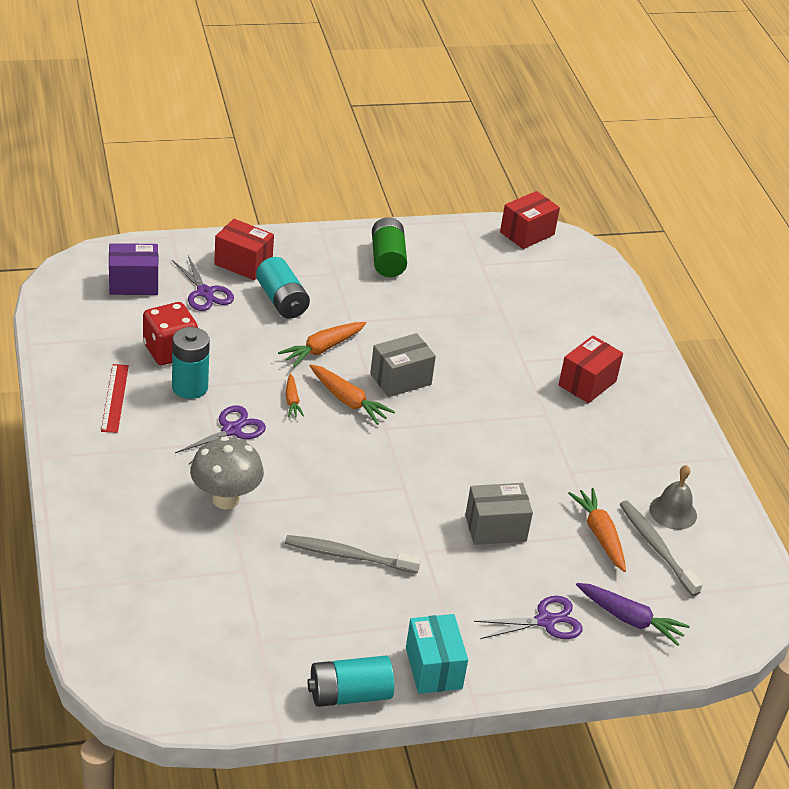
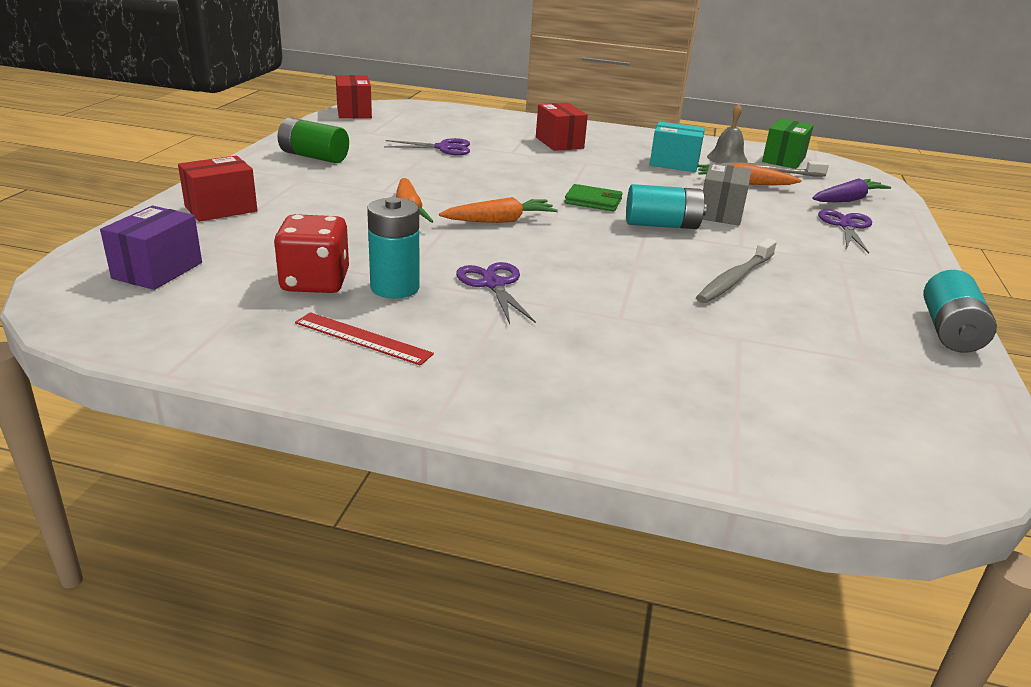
camera: 60 degrees left, 10 degrees down
purple scissors [172,256,234,311] -> purple scissors moved to [384,138,470,155]
grey mushroom [190,437,264,509] -> none
turquoise battery [256,257,310,319] -> turquoise battery moved to [626,184,707,229]
orange carrot [285,374,304,417] -> none
grey box [370,333,436,397] -> none
turquoise box [406,614,468,694] -> turquoise box moved to [650,122,705,172]
none -> green wallet [564,184,623,211]
none -> green box [762,119,814,169]

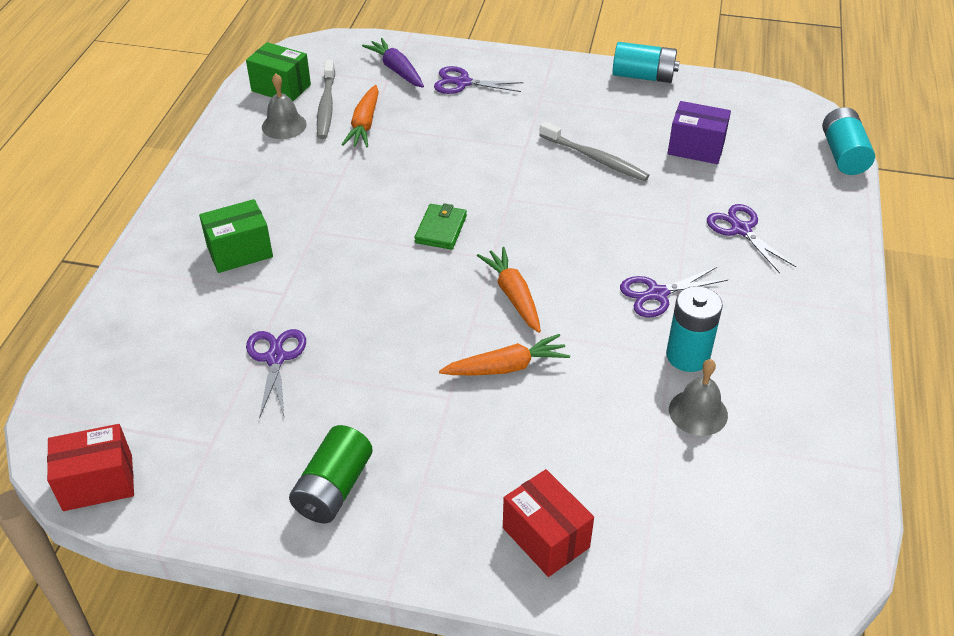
camera: 90 degrees left, 15 degrees up
purple box [100,206,202,290] -> purple box moved to [668,101,731,164]
red dice [274,214,349,293] -> grey bell [669,359,728,436]
red ruler [295,312,434,366] -> none
red box [536,103,588,151] -> green box [199,199,273,273]
turquoise battery [626,184,707,229] -> turquoise battery moved to [822,107,875,175]
turquoise box [650,122,705,172] -> none
grey box [702,163,751,226] -> none
none -> purple scissors [707,204,796,273]

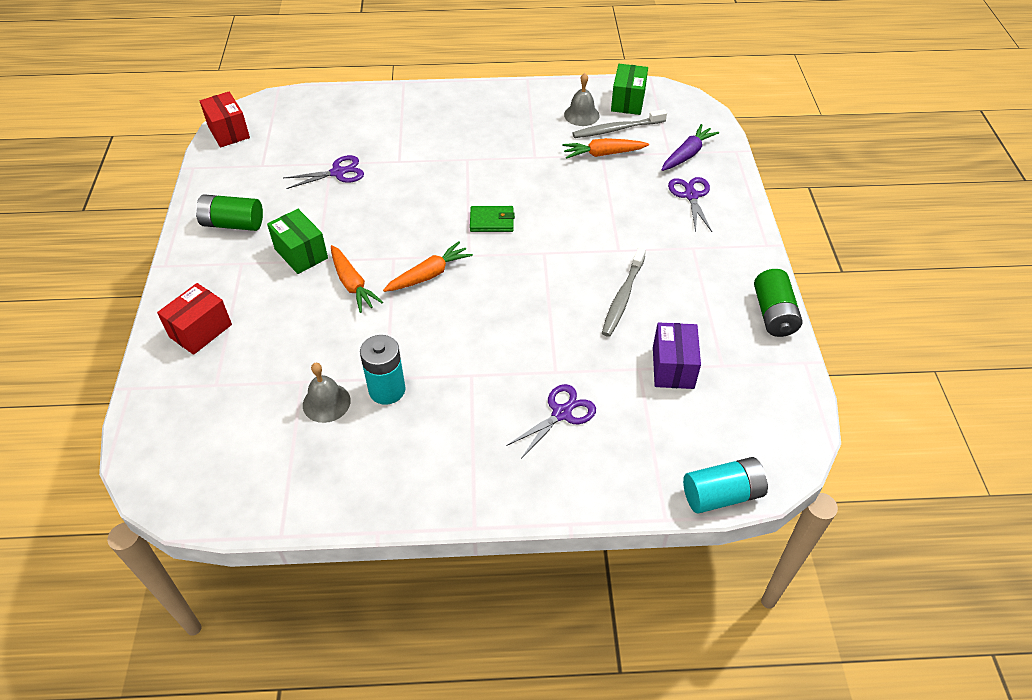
camera: 75 degrees right, 5 degrees up
green box [199,199,273,273] -> green box moved to [267,209,328,274]
turquoise battery [612,42,680,83] -> green battery [754,269,802,337]
purple scissors [620,267,728,317] -> none

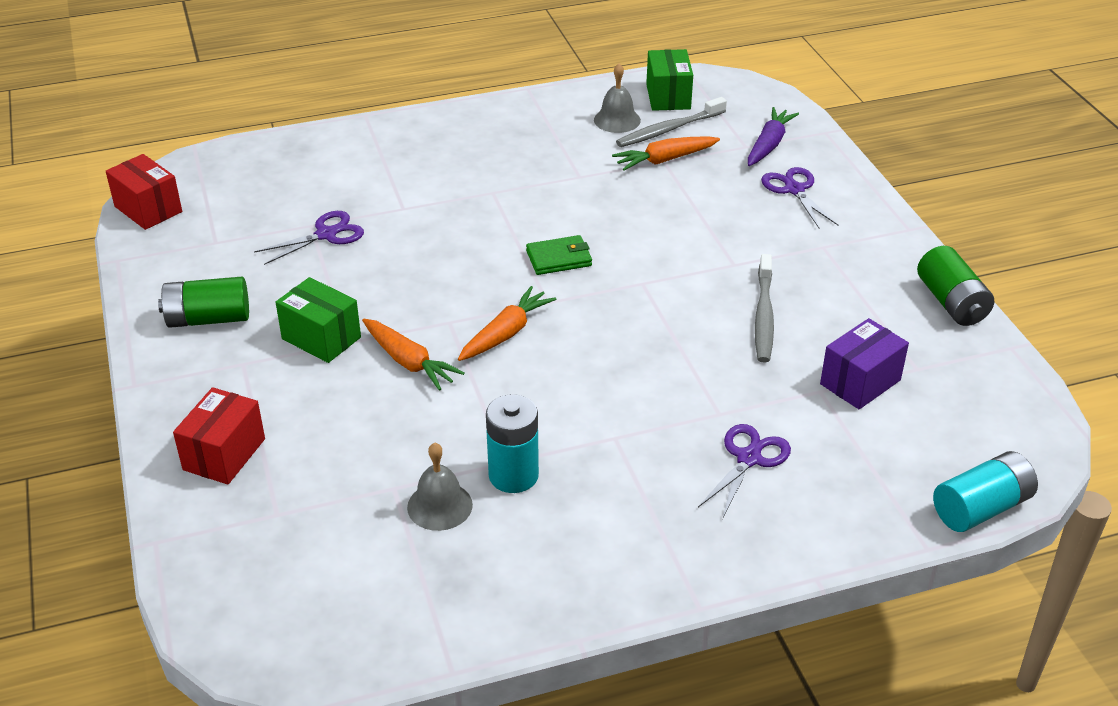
camera: 15 degrees left, 10 degrees down
purple box [653,322,701,389] -> purple box turned 60 degrees clockwise [820,318,909,409]

